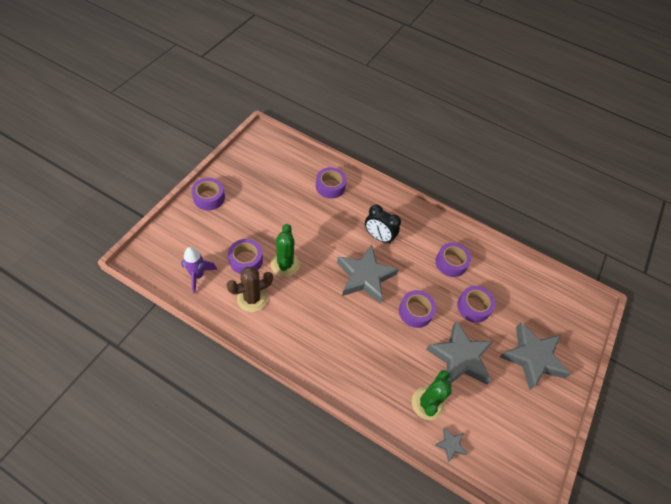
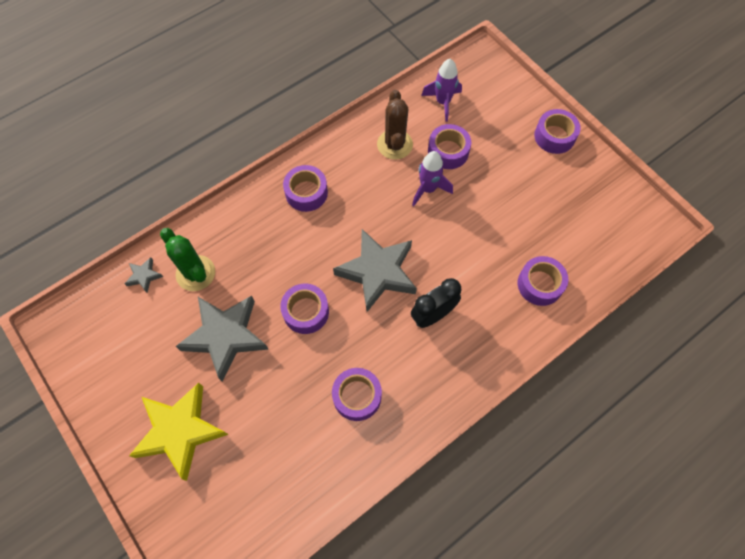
camera: 120 degrees right, 10 degrees up
green cactus [271,224,300,277] -> purple rocket [412,151,453,206]
purple tape [457,286,495,323] -> purple tape moved to [283,165,328,212]
grey star [500,323,571,390] -> yellow star [129,383,229,481]

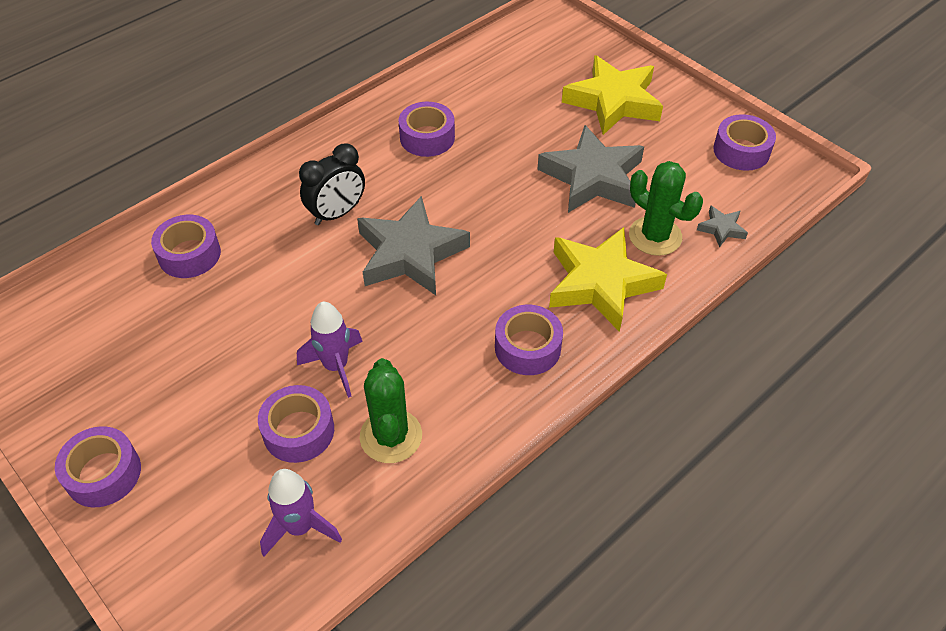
camera: 175 degrees right, 15 degrees down
purple tape [280,284,329,334] -> purple tape moved to [713,114,776,171]
brown cactus [377,90,413,160] -> green cactus [360,358,422,463]
none -> yellow star [549,227,667,332]

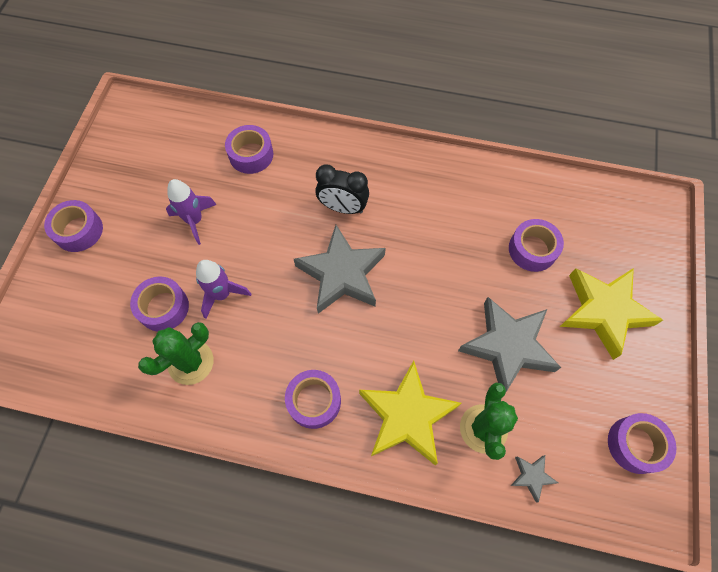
camera: 55 degrees right, 15 degrees up
purple rocket [260,469,342,556] -> purple rocket moved to [166,179,217,245]
purple tape [398,102,455,157] -> purple tape moved to [509,219,564,272]

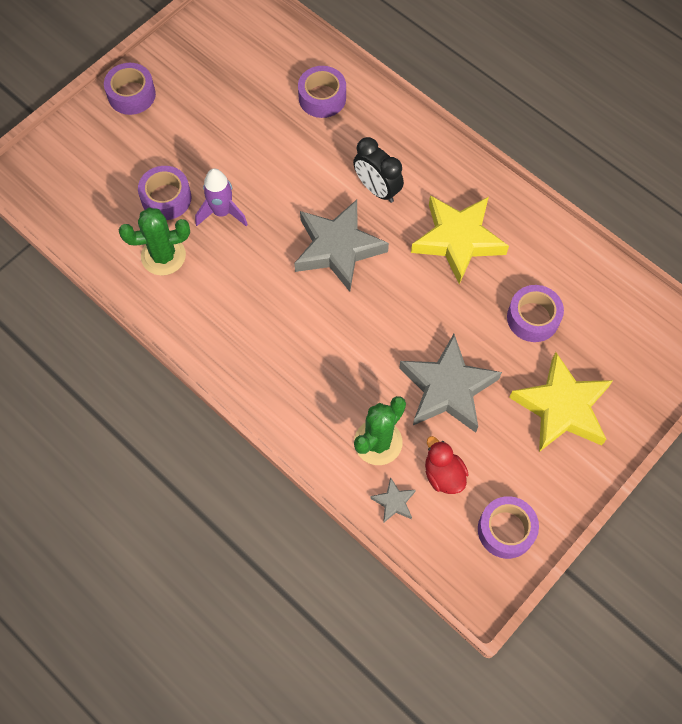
camera: 30 degrees right, 0 degrees up
purple rocket [166,179,217,245] -> none
purple tape [285,370,341,429] -> none
yellow star [359,360,462,465] -> yellow star moved to [411,195,509,284]
none -> red duck [425,436,469,494]

